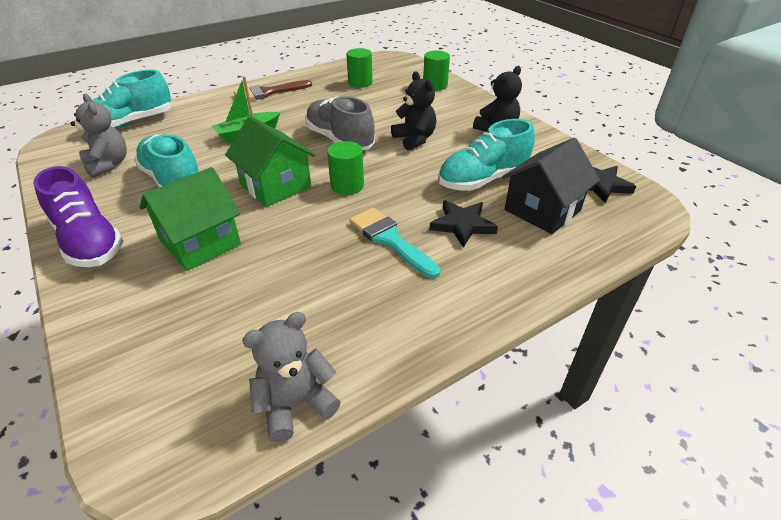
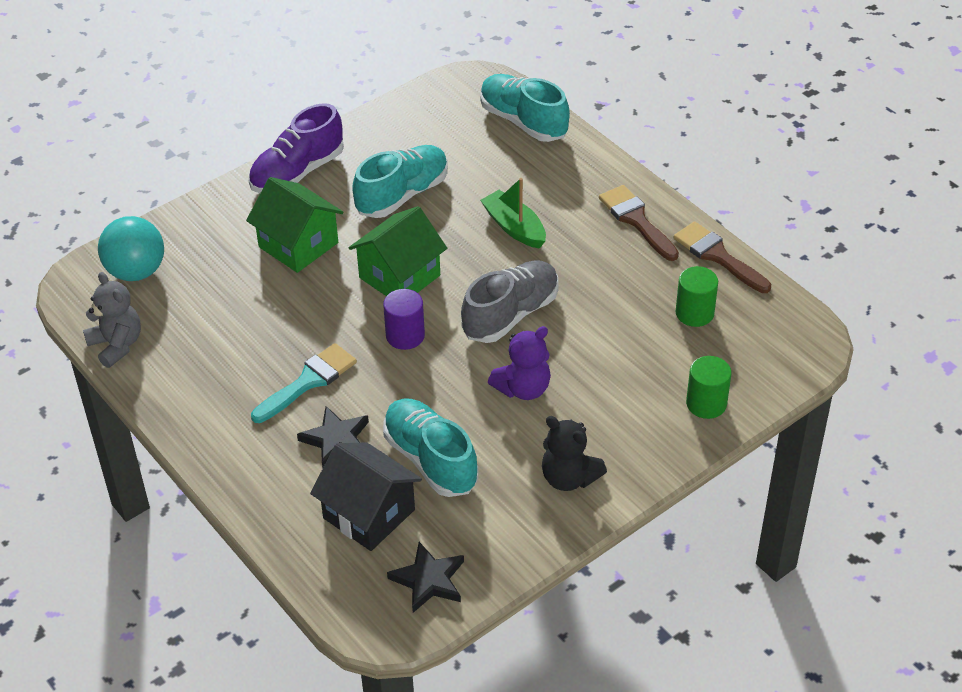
camera: 85 degrees right, 5 degrees up
grey teddy bear [71,93,127,178] -> none
green cylinder [327,141,364,195] -> purple cylinder [383,289,425,350]
black teddy bear [391,72,436,151] -> purple teddy bear [488,326,551,400]
none -> turquoise ball [98,216,164,281]
none -> brown brush [673,221,771,293]

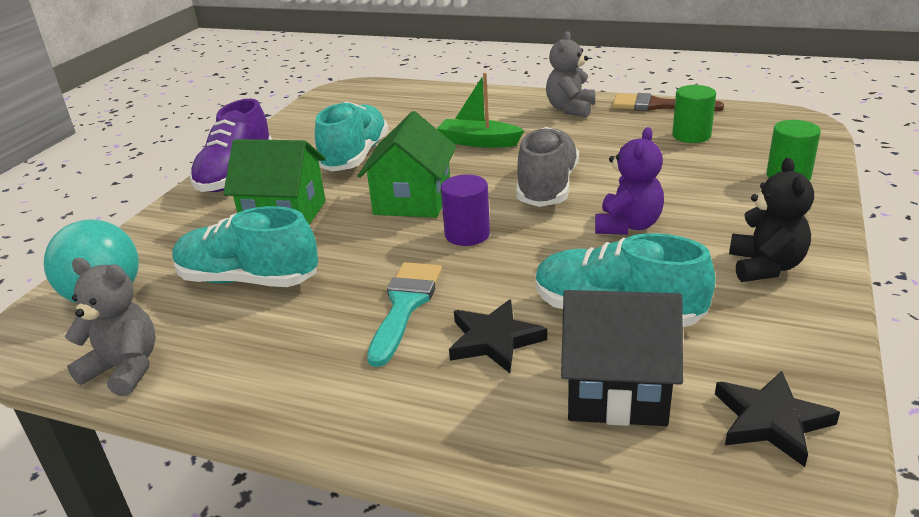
camera: 30 degrees left, 15 degrees down
turquoise shoe [480,74,570,142] -> turquoise shoe moved to [172,206,318,287]
black teddy bear [542,416,607,491] -> black teddy bear turned 90 degrees counterclockwise [729,158,814,282]
brown brush [599,185,679,261] -> grey teddy bear [546,31,595,117]

